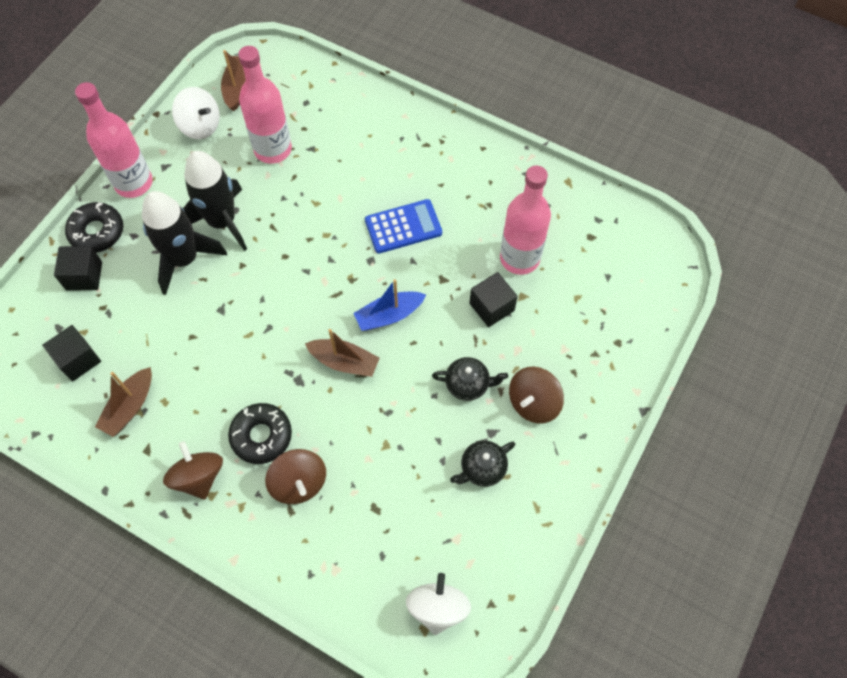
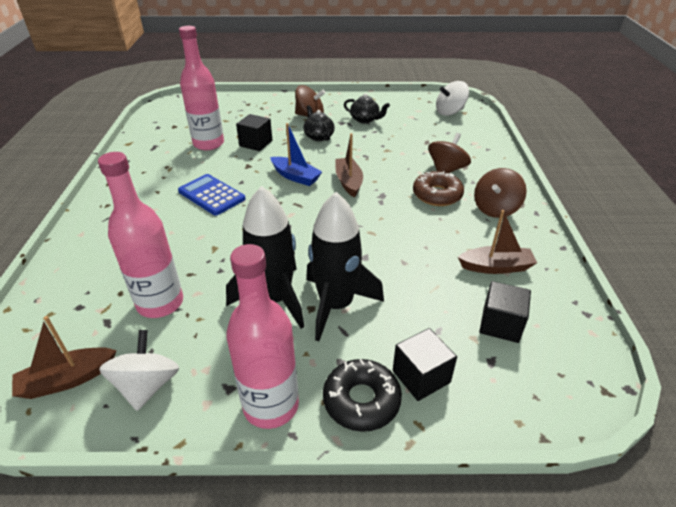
camera: 120 degrees left, 25 degrees down
black donut [228,403,292,464] -> brown donut [413,171,464,206]

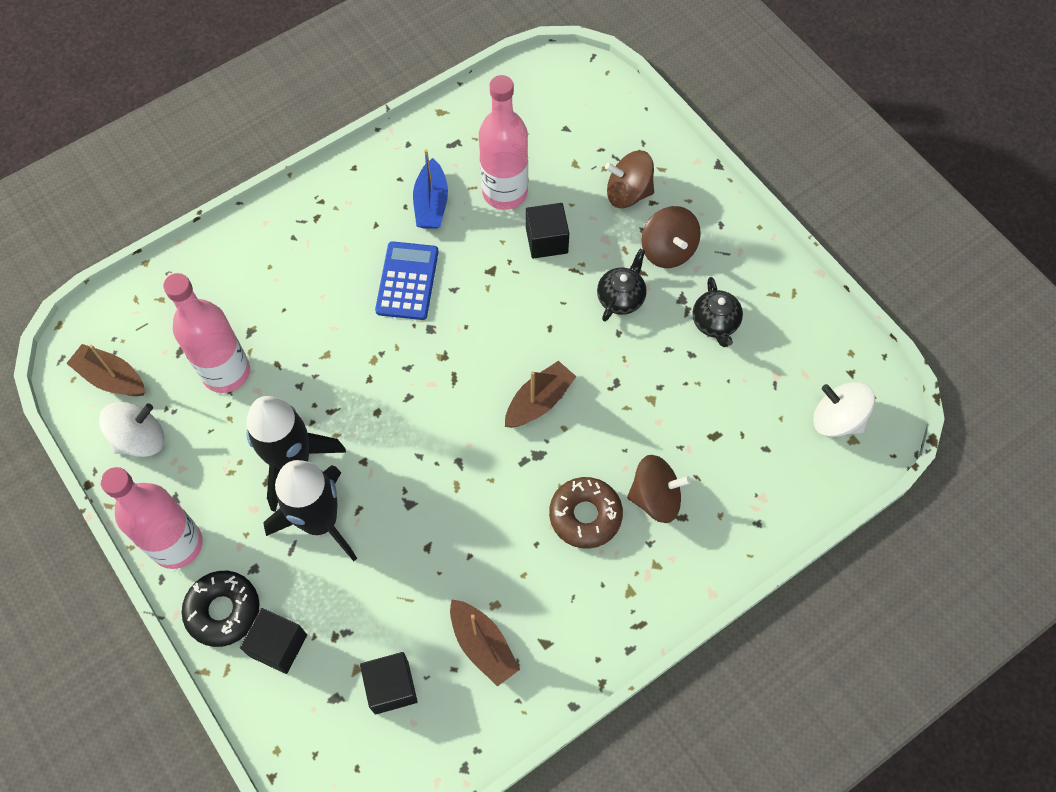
camera: 55 degrees right, 25 degrees up
blue boat [270,123,322,186] -> blue boat moved to [413,149,448,229]
brown spinning top [474,168,527,218] -> brown spinning top moved to [605,150,654,208]

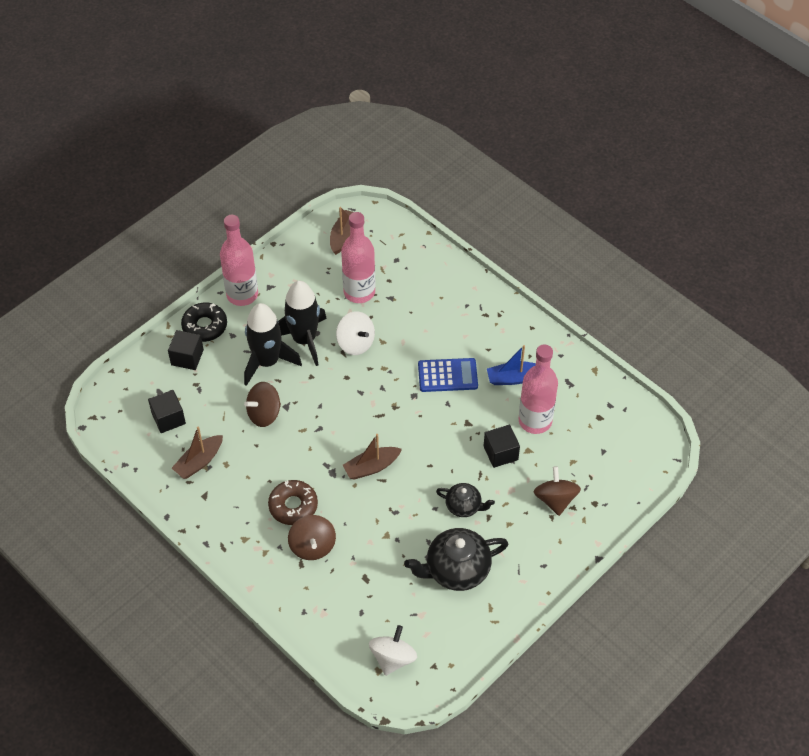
camera: 80 degrees right, 10 degrees down
white spinning top [99,402,164,457] -> white spinning top moved to [336,311,375,355]
brown boat [505,361,577,428] -> brown boat turned 120 degrees clockwise [343,434,402,480]
brown spinning top [642,206,701,268] -> brown spinning top moved to [244,382,281,427]
black teapot [692,277,743,347] -> black teapot [404,528,508,591], size x1.75

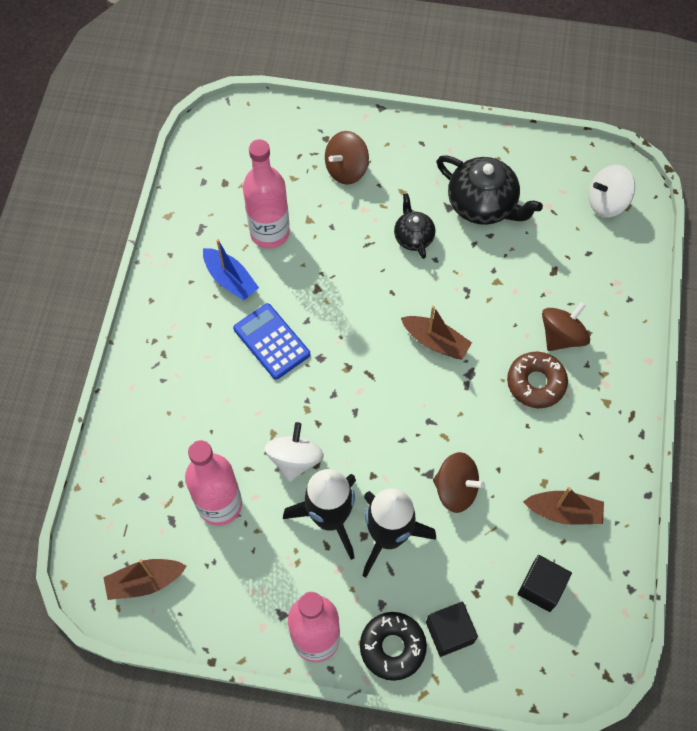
camera: 125 degrees left, 10 degrees up
black cube [484,425,520,468] -> none

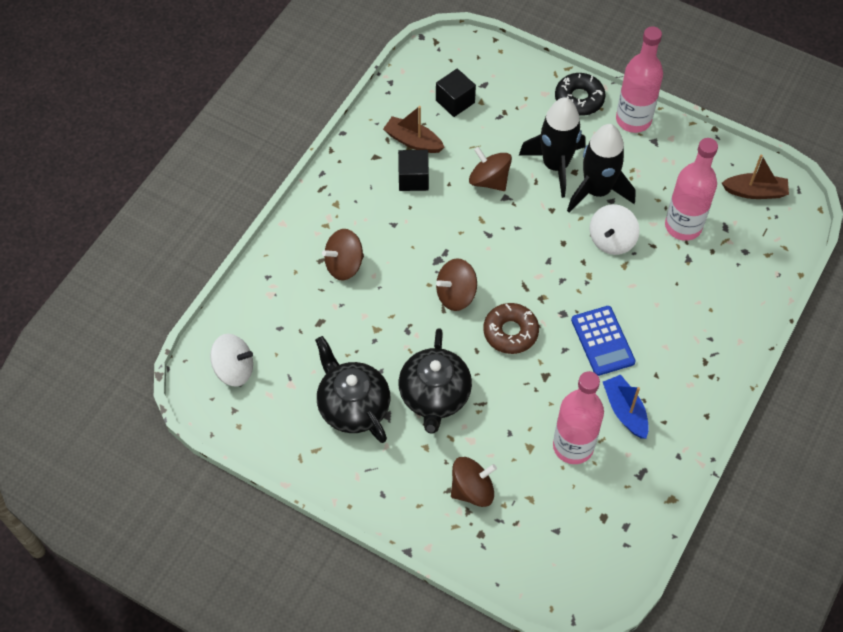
camera: 160 degrees left, 5 degrees down
black teapot [394,193,435,259] -> black teapot [398,328,472,434], size x1.75
brown boat [401,305,472,359] -> brown spinning top [436,258,477,311]
black cube [426,601,478,657] -> black cube moved to [398,150,429,191]
brown donut [507,352,568,408] -> brown donut moved to [483,303,539,354]

